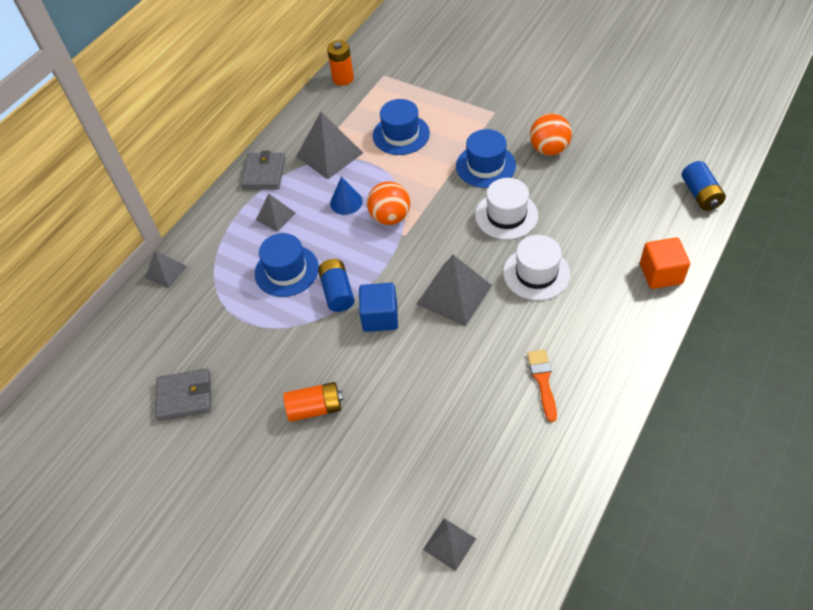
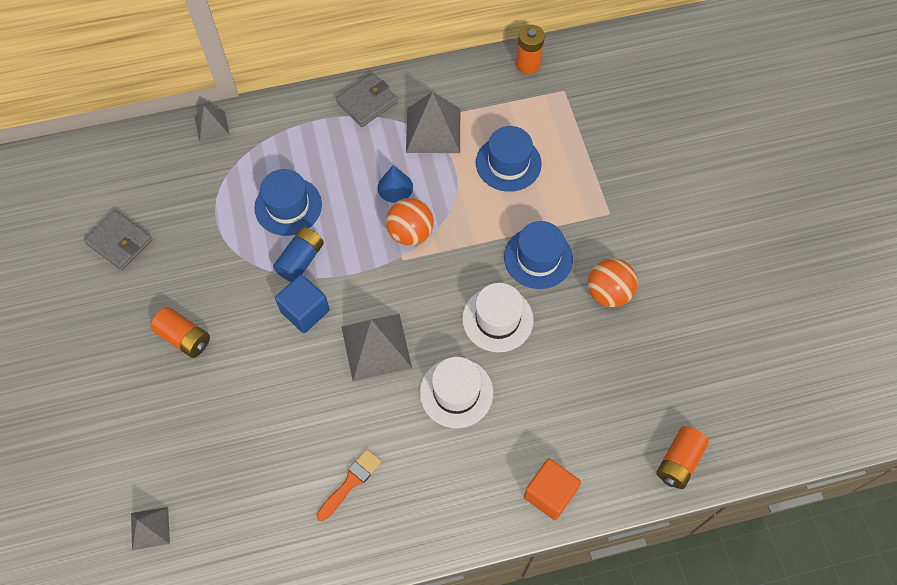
camera: 40 degrees right, 10 degrees up
grey pyramid [256,194,296,232] -> none
blue battery [682,161,726,211] -> orange battery [657,426,709,489]

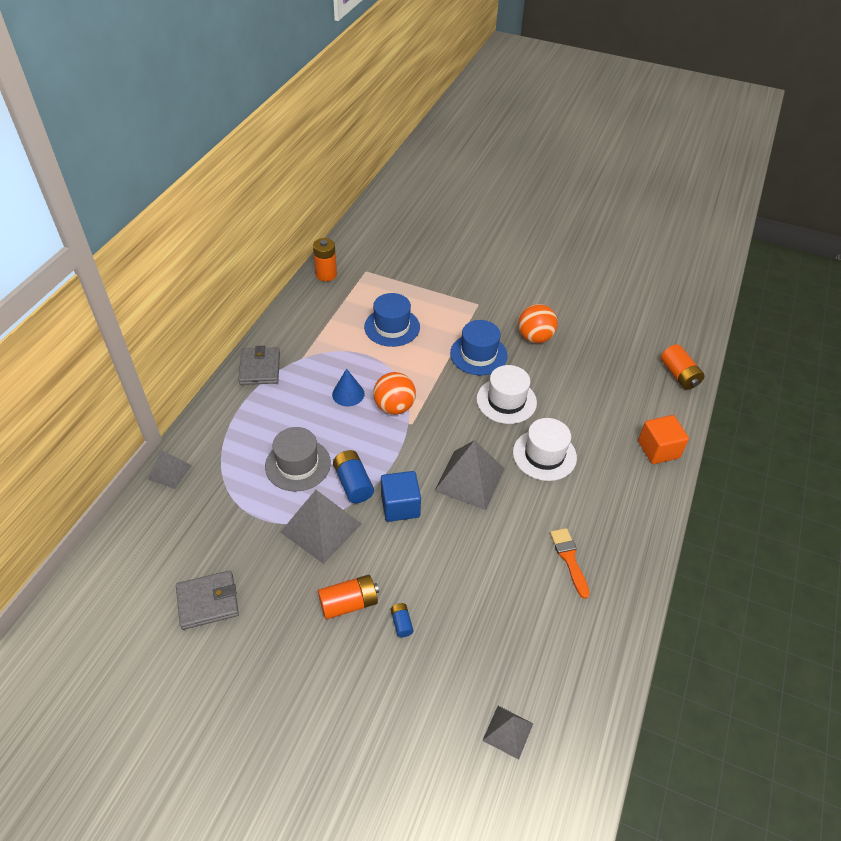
camera: 55 degrees left, 15 degrees down
blue hat [254,169,322,236] -> grey hat [265,427,331,492]
grey pyramid [406,92,460,153] -> grey pyramid moved to [280,490,362,564]
none -> blue battery [391,603,414,637]

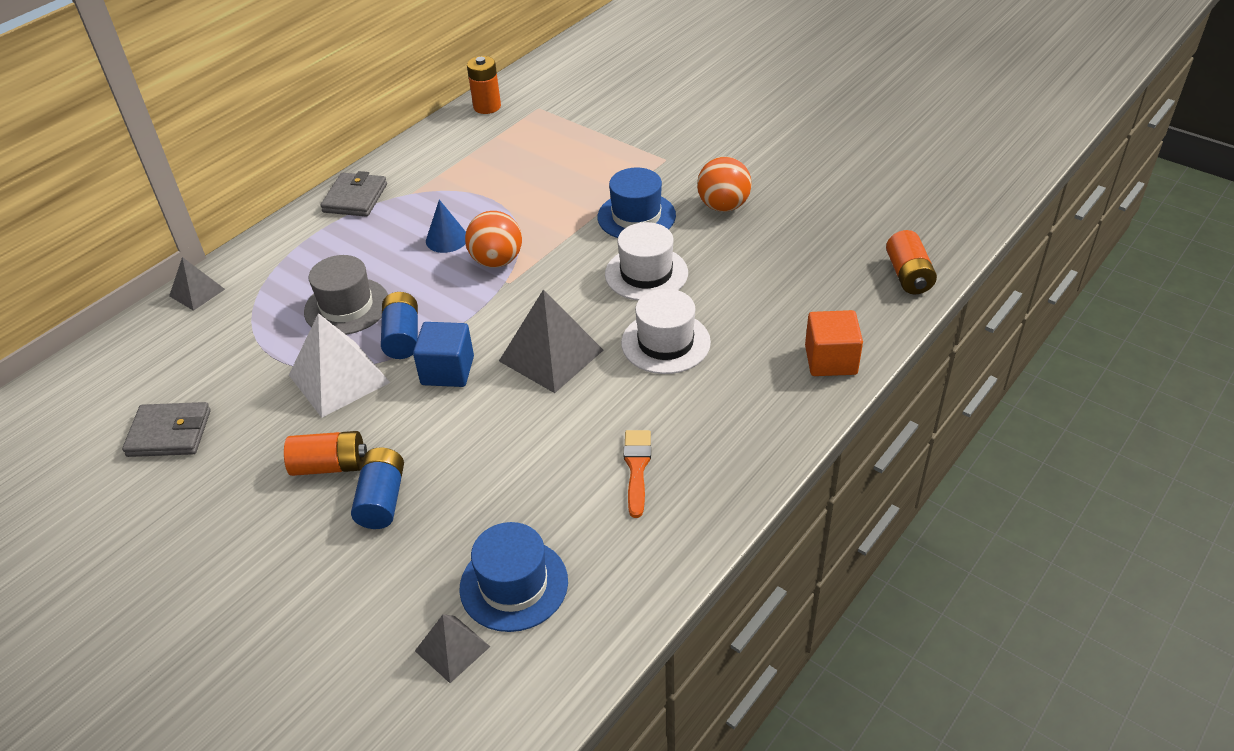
camera: 20 degrees right, 5 degrees down
grey pyramid [280,490,362,564] -> white pyramid [289,313,390,418]
blue hat [364,293,420,347] -> blue hat moved to [460,522,568,632]
blue battery [391,603,414,637] -> blue battery [351,448,404,529], size x1.85

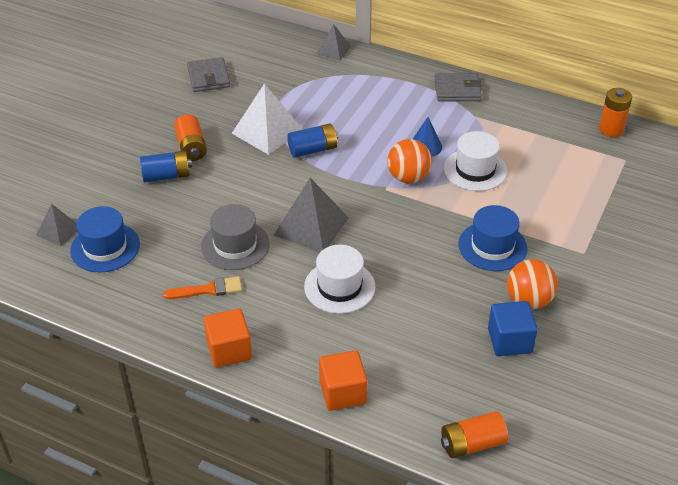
camera: 75 degrees right, 0 degrees up
grey hat [304,255,388,335] -> grey hat moved to [201,204,270,270]
blue cube [413,322,474,387] -> blue cube moved to [488,301,538,356]
white hat [605,222,688,300] -> white hat moved to [444,131,507,191]
none -> orange cube [204,308,252,368]

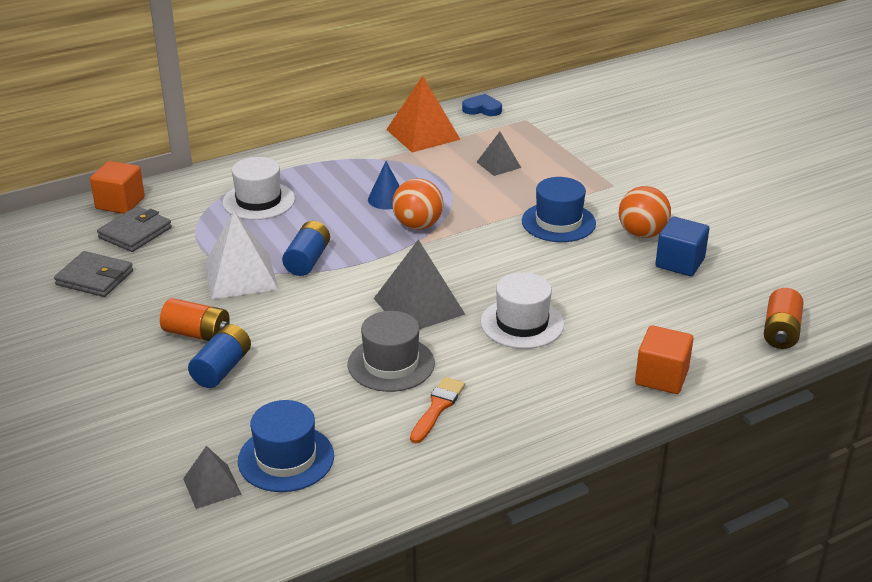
camera: 55 degrees left, 10 degrees down
orange cube [204,308,252,368] -> orange cube moved to [90,161,145,214]
grey pyramid [317,24,351,60] -> grey pyramid moved to [477,132,521,176]
grey wallet [434,73,482,102] -> grey wallet moved to [97,206,172,252]
white hat [444,131,507,191] -> white hat moved to [223,157,295,220]
orange battery [599,88,632,137] -> blue heart [462,94,502,116]
none -> orange pyramid [386,76,461,152]

